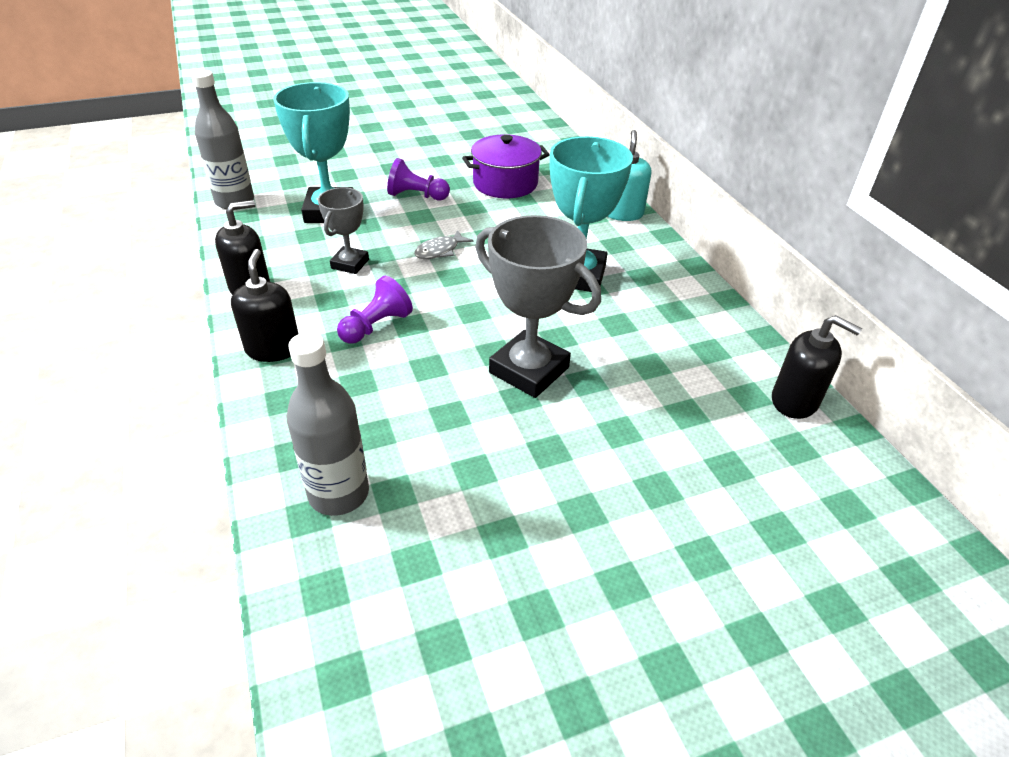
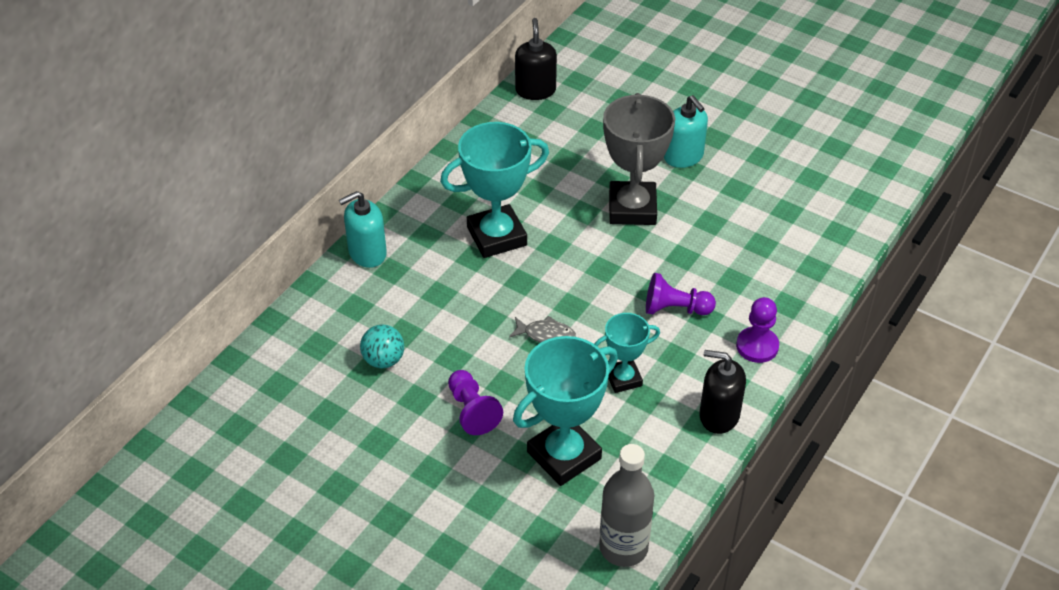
camera: 125 degrees left, 5 degrees up
black soap dispenser [231,249,299,362] -> purple pawn [736,297,779,363]
grey bottle [286,332,369,516] -> none
grey trophy [318,187,369,274] -> turquoise trophy [594,313,660,393]
purple pot [462,134,550,198] -> turquoise ball [360,325,404,369]
none -> turquoise soap dispenser [664,95,708,168]

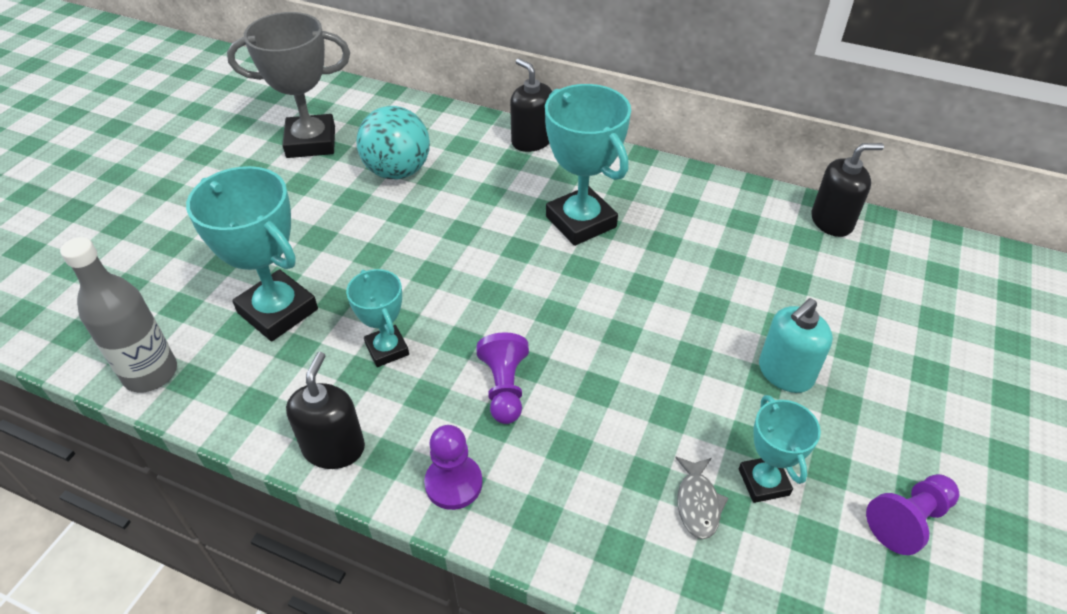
camera: 80 degrees right, 0 degrees up
turquoise soap dispenser [339,191,387,268] -> black soap dispenser [510,58,552,152]
turquoise ball [360,325,404,369] -> turquoise ball [357,106,430,179], size x1.69
purple pawn [448,370,503,435] -> purple pawn moved to [866,474,960,555]
grey fish [509,316,576,343] -> grey fish moved to [675,457,728,539]
grey trophy [603,93,675,225] -> grey trophy moved to [227,12,350,158]
none -> turquoise trophy [739,395,821,503]

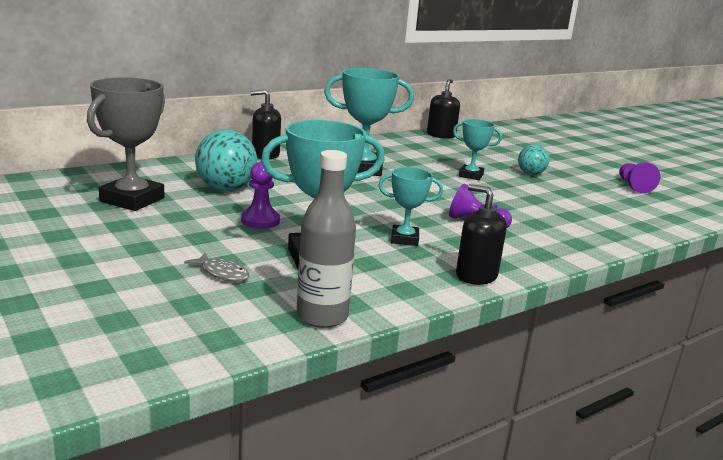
camera: 60 degrees left, 25 degrees down
purple pawn [424,425,483,510] -> purple pawn moved to [241,162,280,229]
grey fish [675,457,728,539] -> grey fish moved to [184,253,249,282]
turquoise trophy [739,395,821,503] -> turquoise trophy moved to [453,119,502,180]
turquoise soap dispenser [759,298,833,393] -> turquoise ball [518,144,549,175]

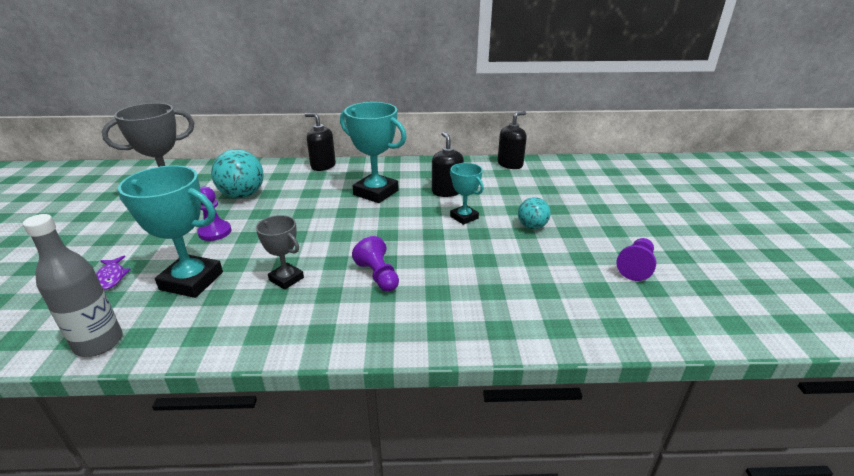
camera: 35 degrees right, 10 degrees up
grey fish [184,253,249,282] -> purple fish [96,256,131,290]
turquoise trophy [378,167,443,246] -> grey trophy [256,215,304,290]
black soap dispenser [456,184,507,285] -> black soap dispenser moved to [432,132,464,197]

